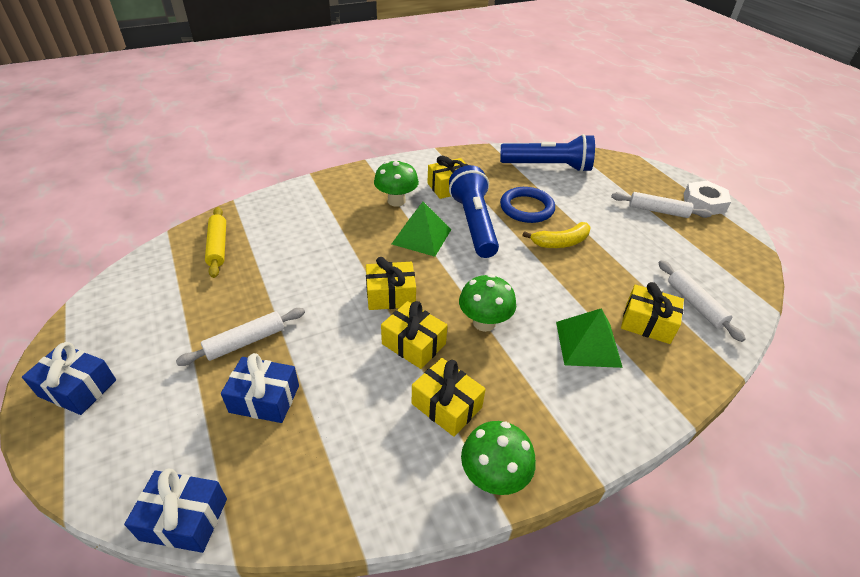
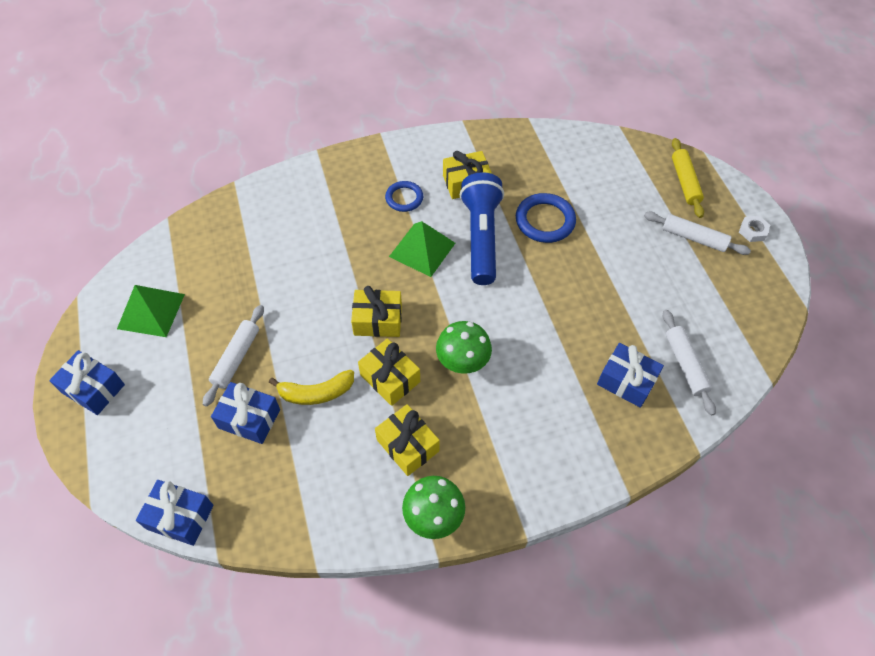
camera: 10 degrees right, 15 degrees up
white rolling pin [176,308,305,366] -> white rolling pin turned 45 degrees counterclockwise [203,305,264,407]
yellow rolling pin [205,207,226,278] -> yellow rolling pin moved to [672,138,704,218]
green mushroom [374,160,419,207] -> blue ring [385,181,423,212]
blue flashlight [500,134,595,172] -> none
yellow banana [522,222,590,248] -> yellow banana moved to [269,370,354,405]
green pyramid [556,308,623,368] -> green pyramid moved to [117,285,185,337]
yellow gift [621,282,684,344] -> blue gift [597,343,664,408]
white nut [684,181,731,215] -> white nut [739,216,770,242], size x0.58

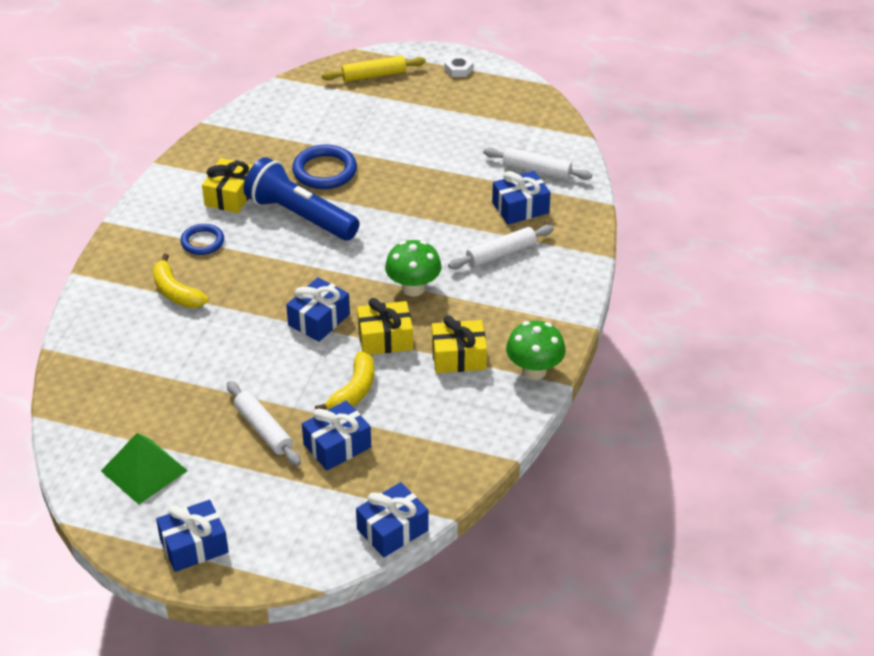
camera: 55 degrees left, 15 degrees down
yellow gift [351,286,402,337] -> blue gift [286,277,350,342]
green pyramid [389,221,455,277] -> none
white rolling pin [644,212,751,255] -> white rolling pin moved to [448,225,554,269]
yellow rolling pin [672,138,704,218] -> yellow rolling pin turned 45 degrees counterclockwise [322,56,426,82]
none -> yellow banana [153,254,209,308]

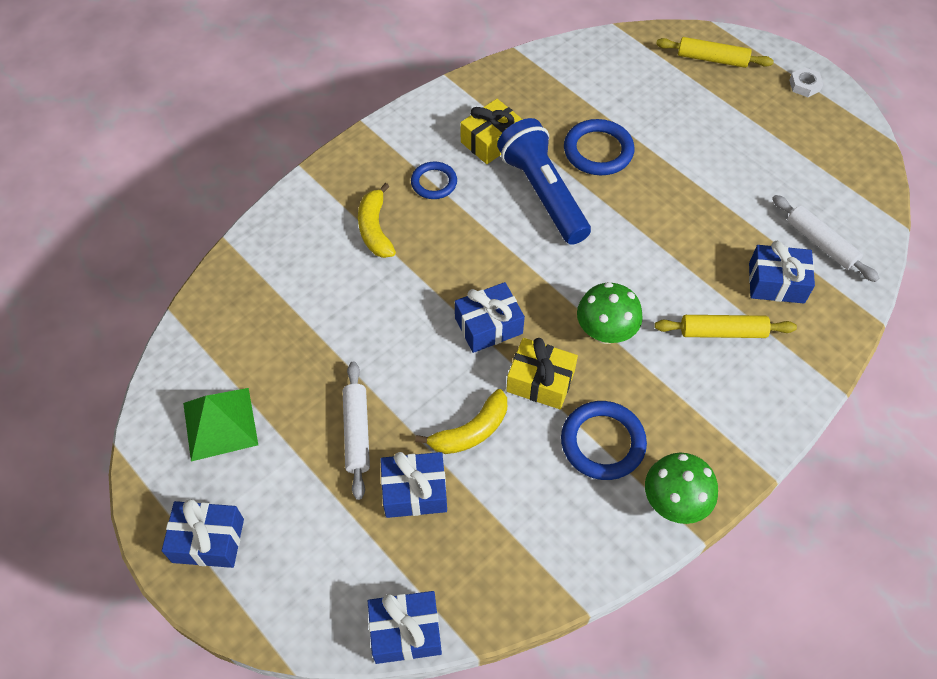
camera: 30 degrees right, 15 degrees up
yellow gift [432,316,487,373] -> blue ring [561,401,647,480]
white rolling pin [448,225,554,269] -> yellow rolling pin [654,315,797,338]

